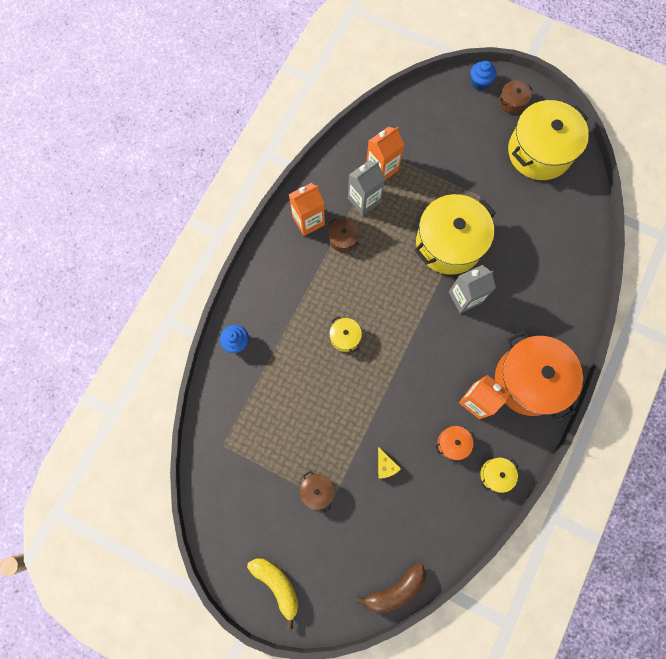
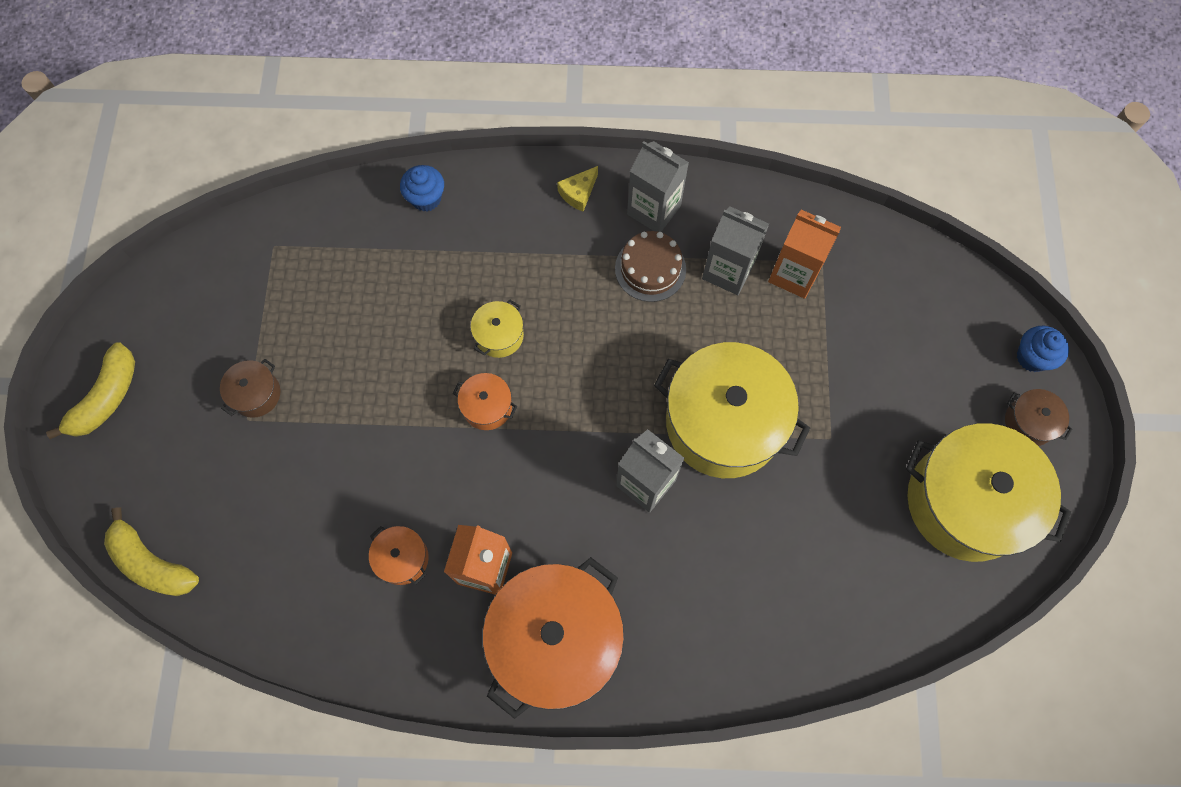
camera: 65 degrees right, 5 degrees down
orange carton [289,183,325,236] -> grey carton [627,141,689,232]
brown pot [328,218,359,252] -> brown cake [615,231,686,302]
brown banana [356,563,426,613] -> yellow banana [104,507,199,596]
yellow cheese [378,447,401,479] -> yellow cheese moved to [557,166,598,212]
yellow pot [480,457,519,493] -> none
none -> orange pot [453,373,517,430]

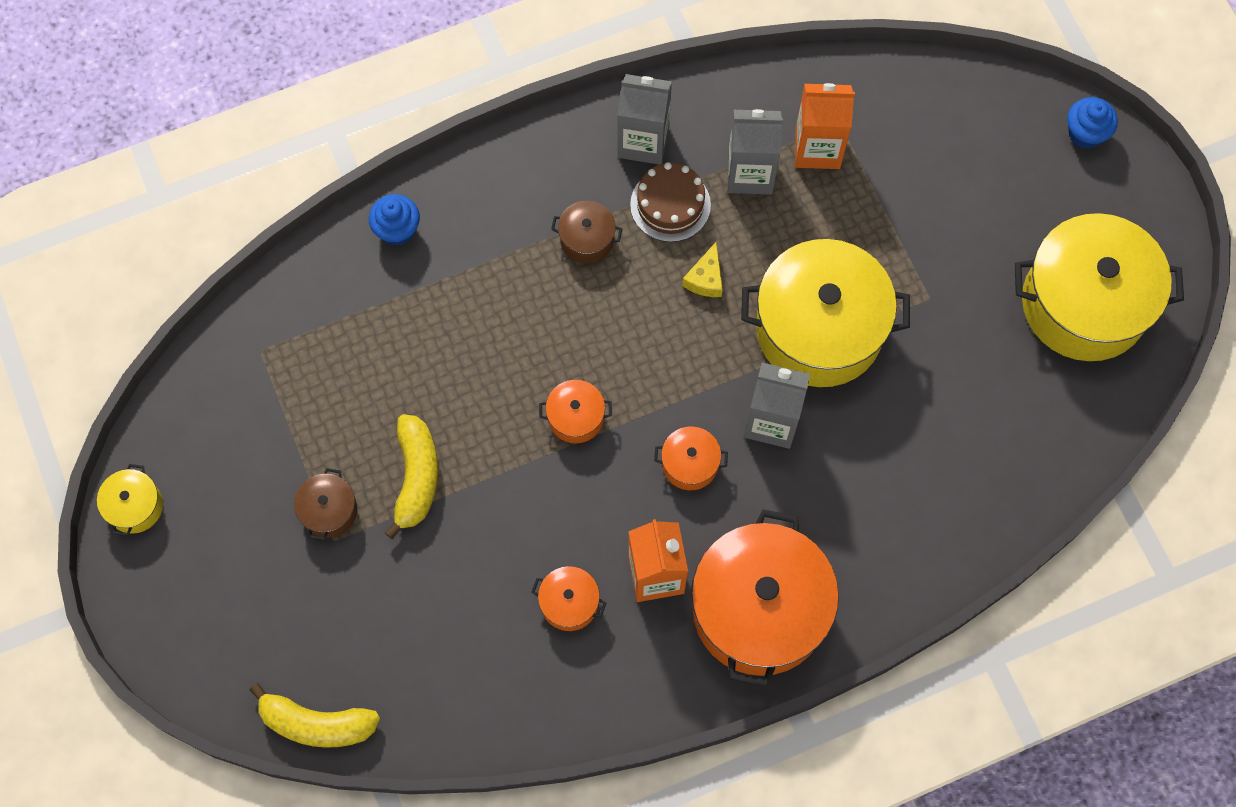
camera: 25 degrees left, 0 degrees up
yellow banana [46,342,135,439] -> yellow banana moved to [385,414,438,539]
yellow pot [471,300,524,358] -> yellow pot moved to [97,464,163,536]
yellow cheese [557,166,598,212] -> yellow cheese moved to [682,242,723,297]
brown pot [1005,389,1072,446] -> brown pot moved to [551,201,622,263]
none -> orange pot [654,427,728,490]

